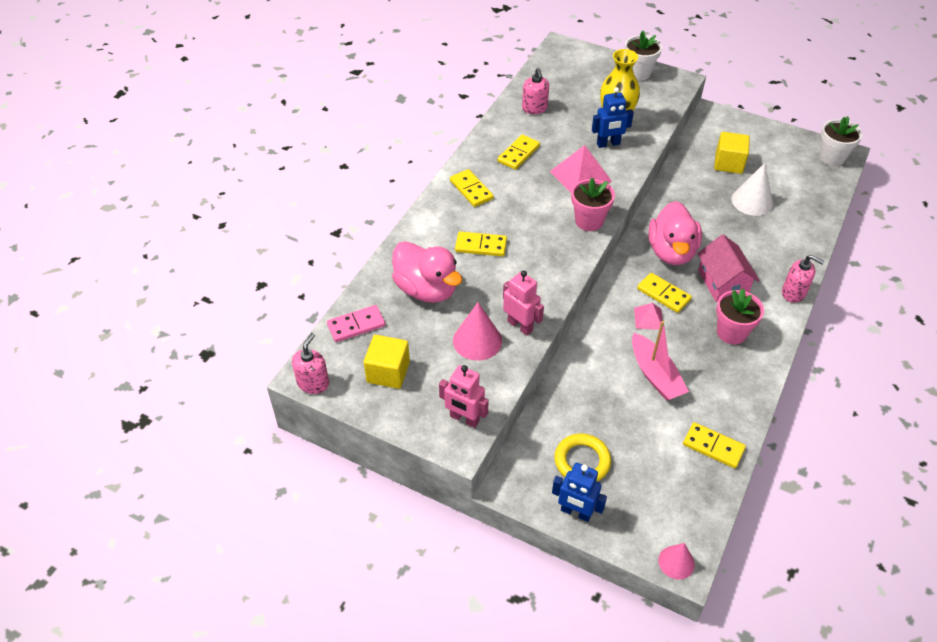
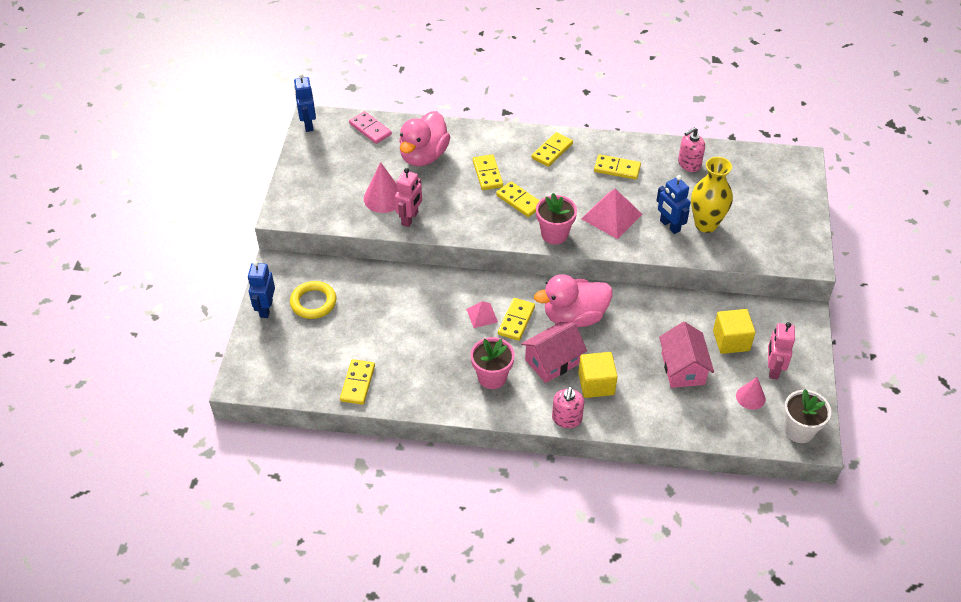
camera: 70 degrees right, 0 degrees up
pink soap dispenser [292,333,329,394] -> blue robot [294,74,316,132]
yellow cube [364,335,410,389] -> yellow cube moved to [578,352,618,398]
pink robot [439,365,489,428] -> pink robot moved to [768,322,795,379]
white flower pot [625,31,662,81] -> none
pink boat [632,321,689,400] -> none
pink cone [658,543,695,580] -> pink cone moved to [736,377,765,410]
white cone [732,163,773,216] -> pink house [659,322,714,388]
none -> yellow domino [496,181,540,217]

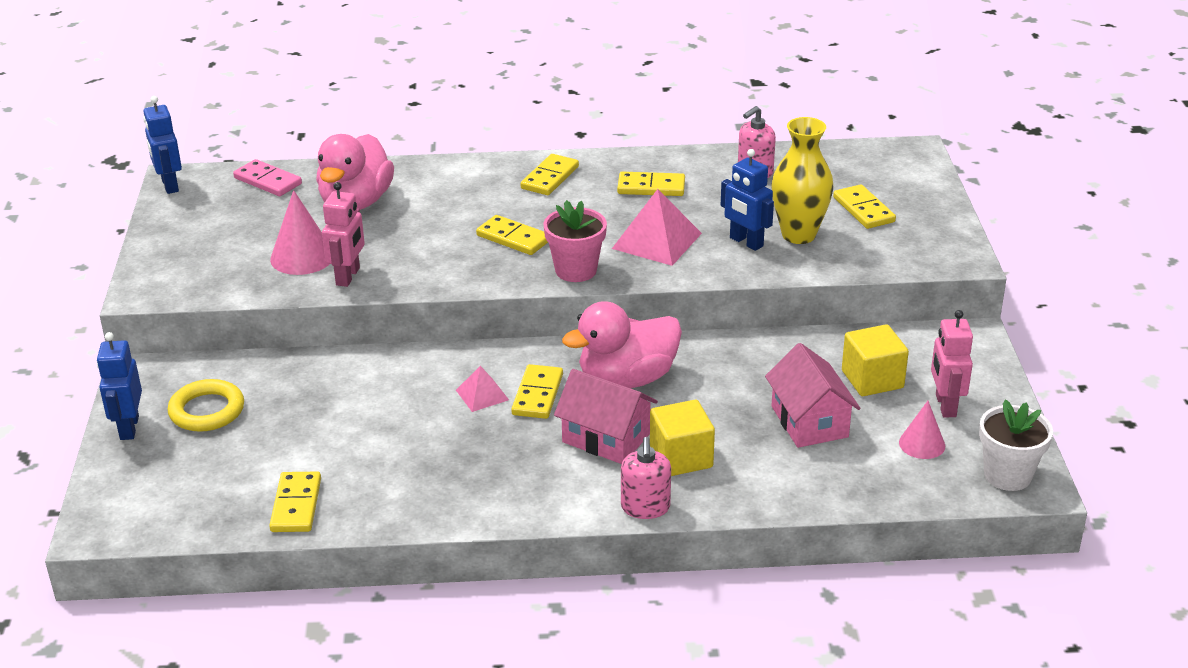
camera: 10 degrees left, 15 degrees down
pink flower pot [471,337,515,389] -> none
yellow domino [473,154,503,190] -> yellow domino moved to [833,184,896,229]
pink house [521,322,587,383] -> pink house turned 75 degrees clockwise [554,369,658,464]

